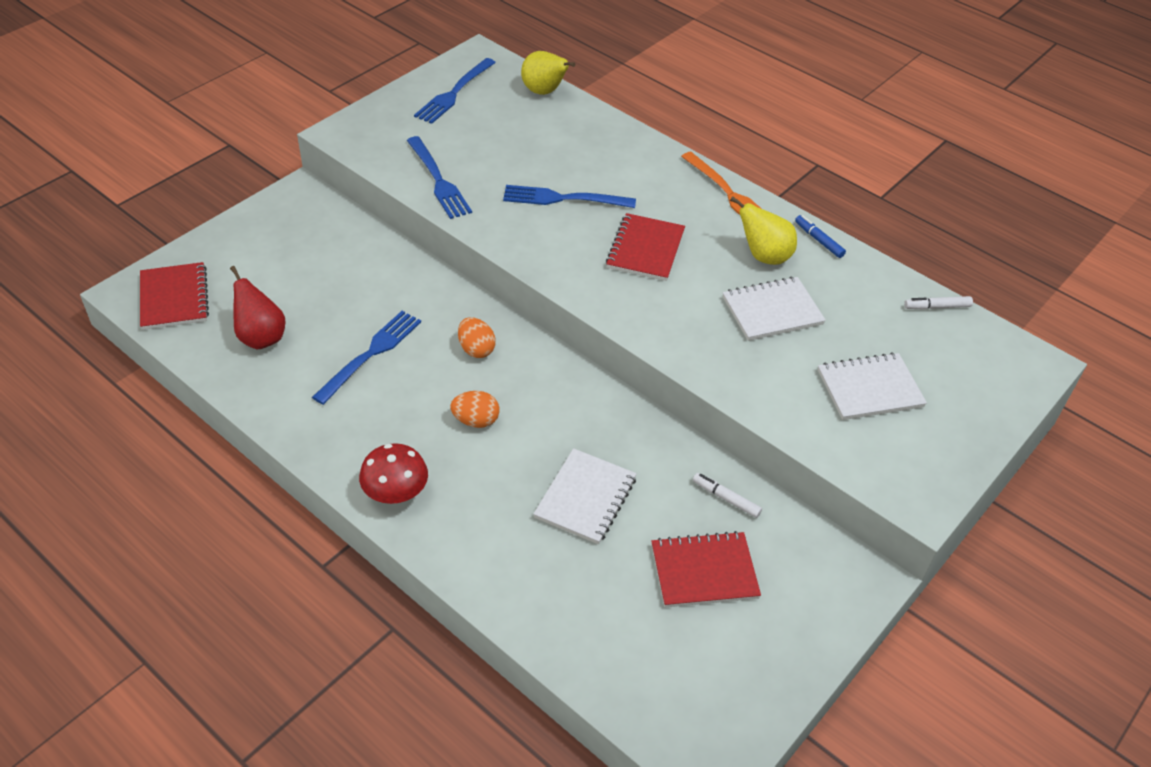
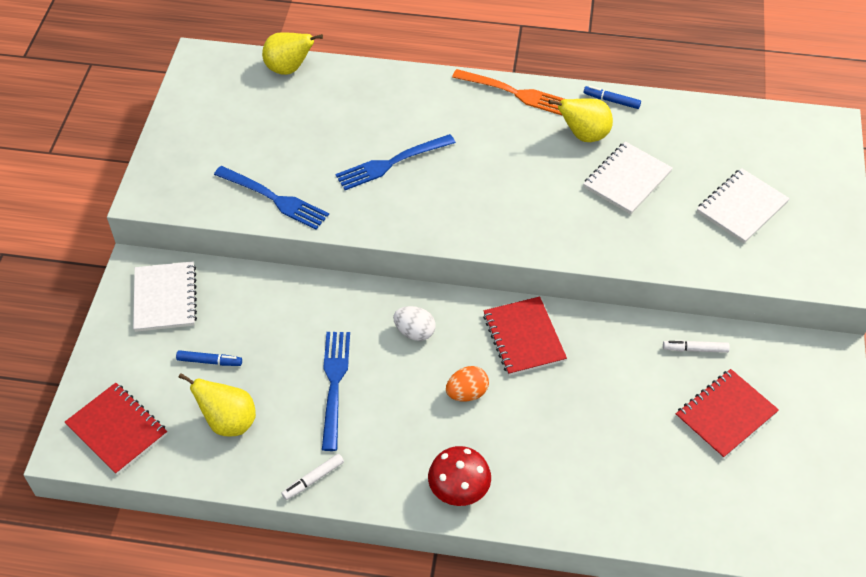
camera: 30 degrees left, 5 degrees up
red pear [230,266,285,349] -> yellow pear [178,373,256,437]
blue fork [414,58,496,124] -> none
orange egg [458,317,496,358] -> white egg [393,306,436,341]
white notebook [533,448,637,544] -> white notebook moved to [133,261,197,332]
red notebook [606,213,685,281] -> red notebook moved to [483,296,567,376]
white marker [904,296,973,310] -> white marker moved to [281,454,344,500]
none -> blue marker [176,350,242,366]

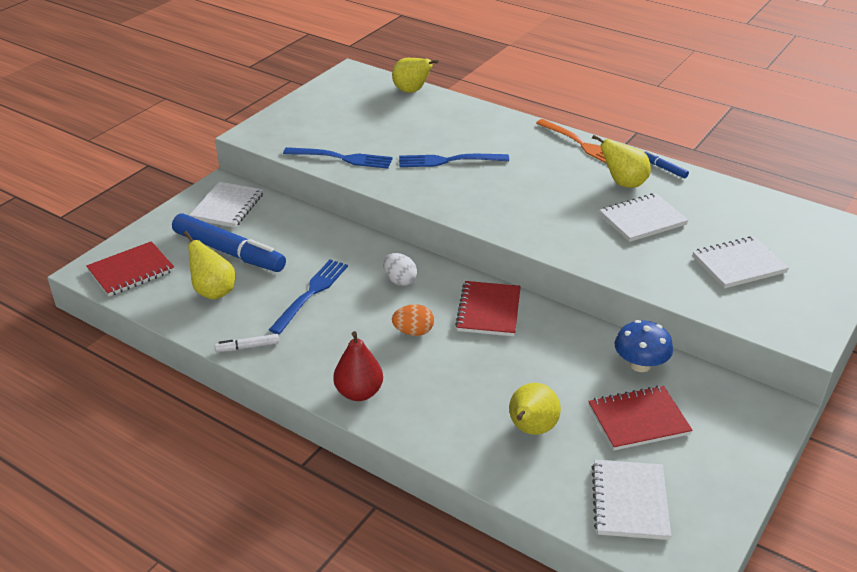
camera: 25 degrees right, 15 degrees down
red notebook [65,383,167,475] -> red notebook turned 75 degrees clockwise [86,241,174,296]
blue marker [176,350,242,366] -> blue marker [172,213,286,272], size x2.38
blue fork [214,166,329,230] -> blue fork turned 45 degrees counterclockwise [283,147,393,169]
red mushroom [428,446,491,506] -> red pear [333,331,383,401]
white marker [663,340,730,353] -> blue mushroom [615,320,673,372]
none -> yellow pear [509,383,561,435]
none -> white notebook [592,460,671,540]

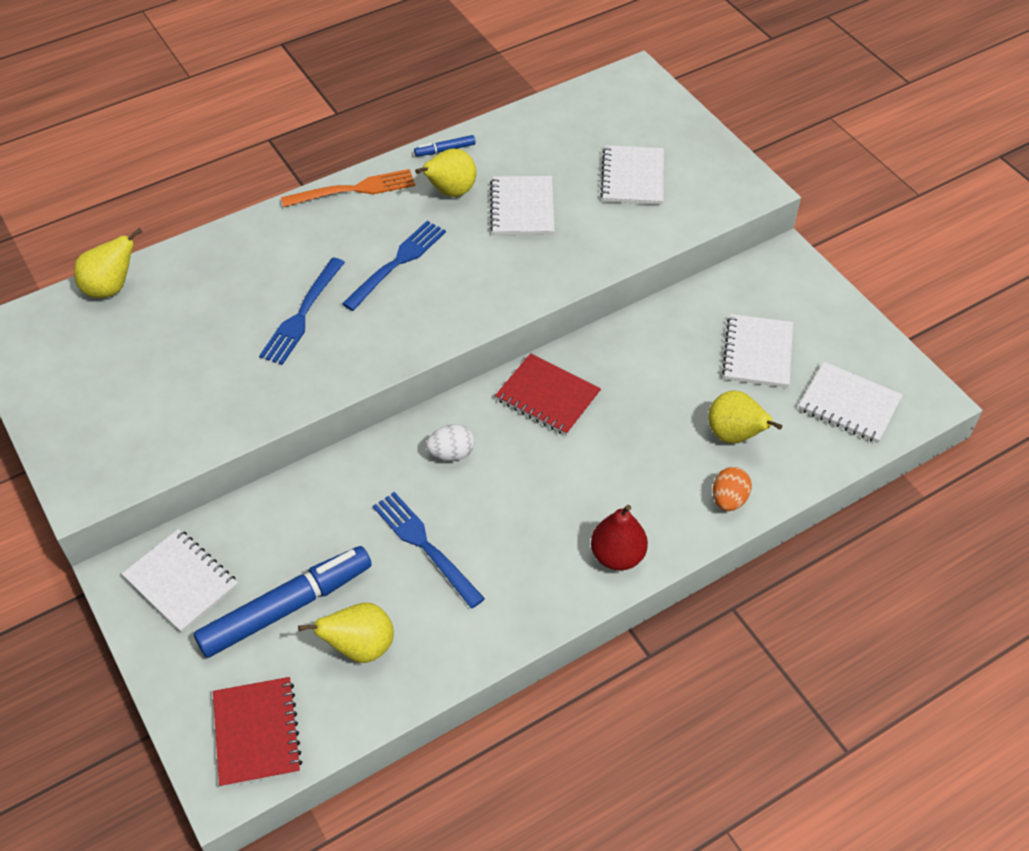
camera: 65 degrees left, 15 degrees up
white marker [215,334,279,352] -> none
blue fork [283,147,393,169] -> blue fork moved to [342,221,446,311]
orange egg [392,304,434,336] -> orange egg moved to [713,467,752,511]
red notebook [588,386,693,450] -> white notebook [722,314,793,388]
blue mushroom [615,320,673,372] -> none

